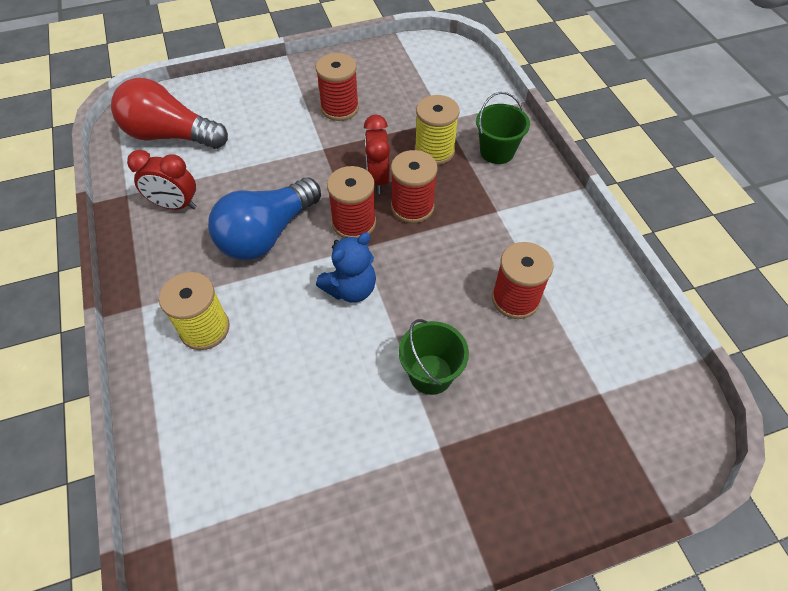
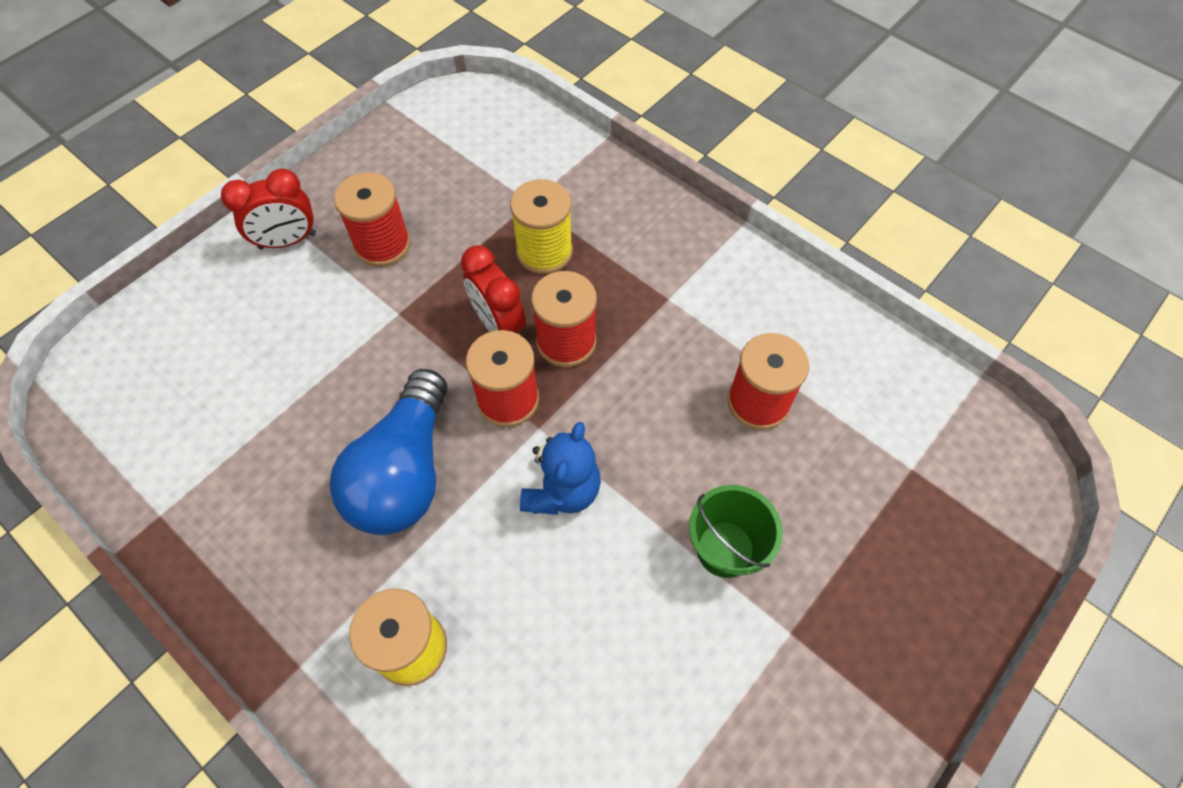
camera: 30 degrees left, 5 degrees up
red light bulb [111,78,228,149] -> none
red clock [127,150,196,210] -> red clock moved to [221,169,316,249]
green bucket [476,92,530,164] -> none

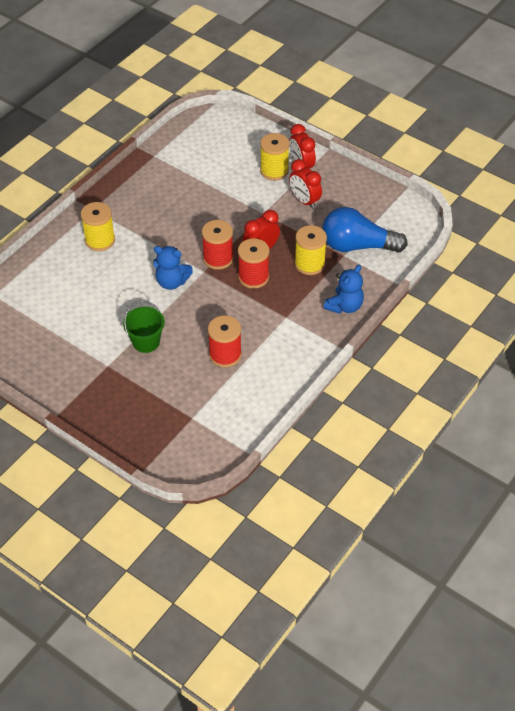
camera: 85 degrees right, 10 degrees down
blue light bulb [330,369,447,535] -> blue light bulb moved to [322,207,408,253]
red spool [334,172,410,267] -> red clock [289,159,322,209]
none -> yellow spool [260,133,290,181]
none -> blue teddy bear [323,265,364,314]

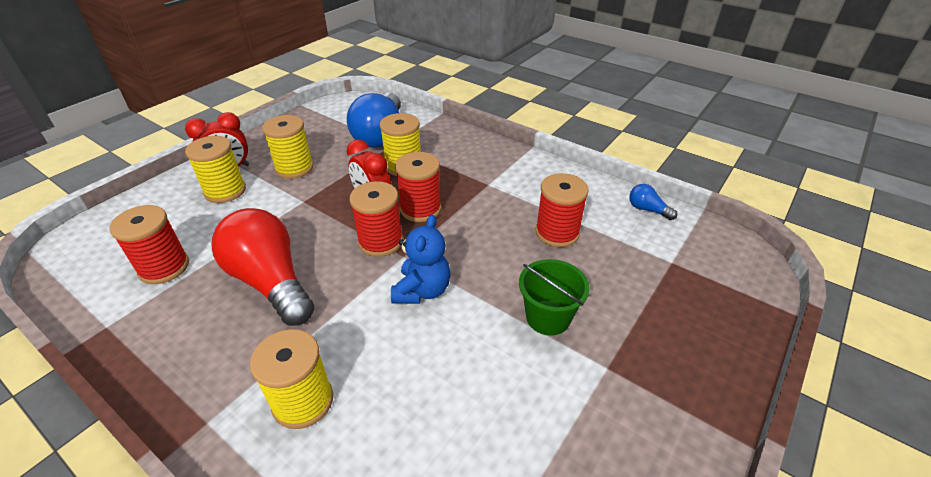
camera: 90 degrees left, 10 degrees down
red clock [289,159,322,209] -> yellow spool [262,115,314,179]
blue teddy bear [323,265,364,314] -> none
none -> red spool [109,205,189,284]
none -> red light bulb [211,208,314,326]
none -> blue light bulb [629,184,677,220]

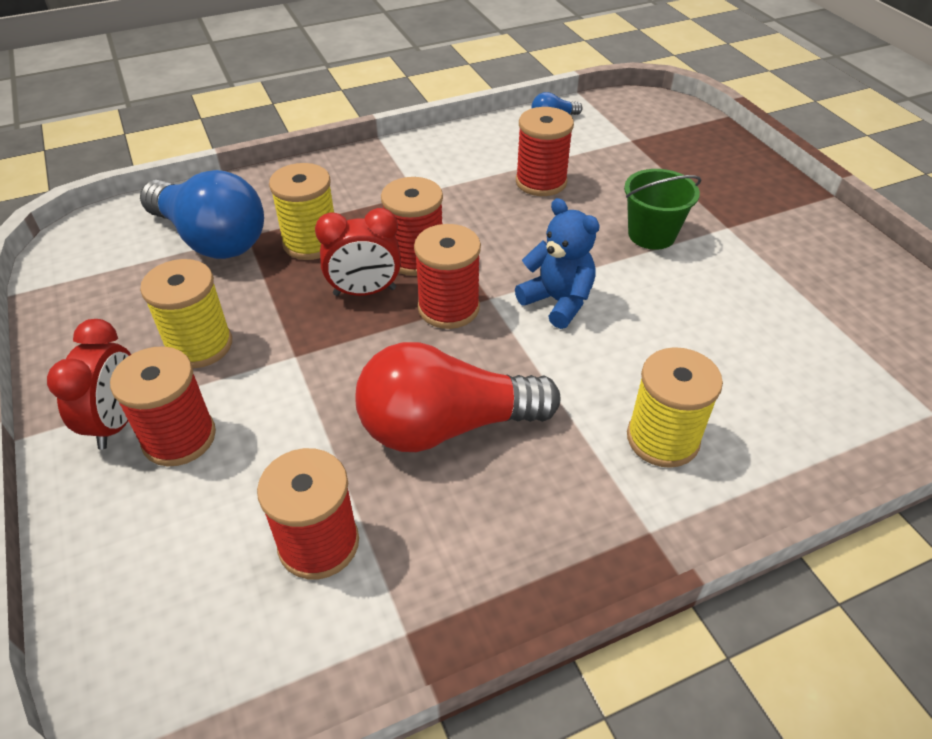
camera: 60 degrees left, 5 degrees up
yellow spool [185,136,246,203] -> red spool [110,346,216,466]

